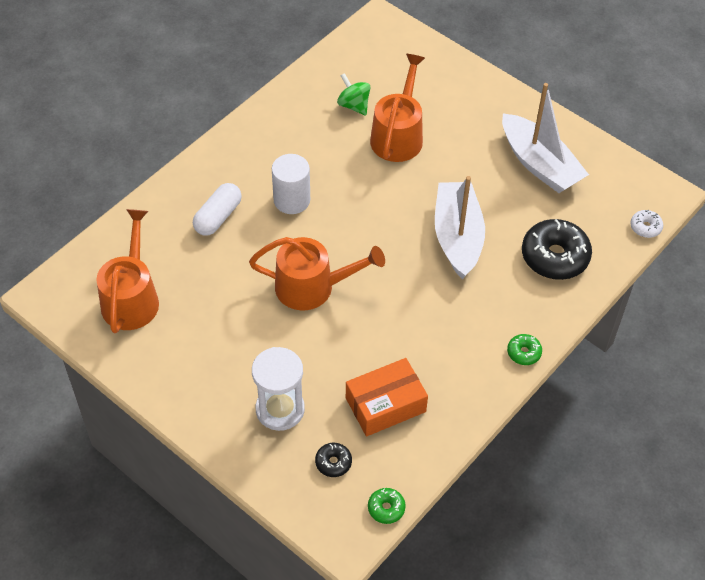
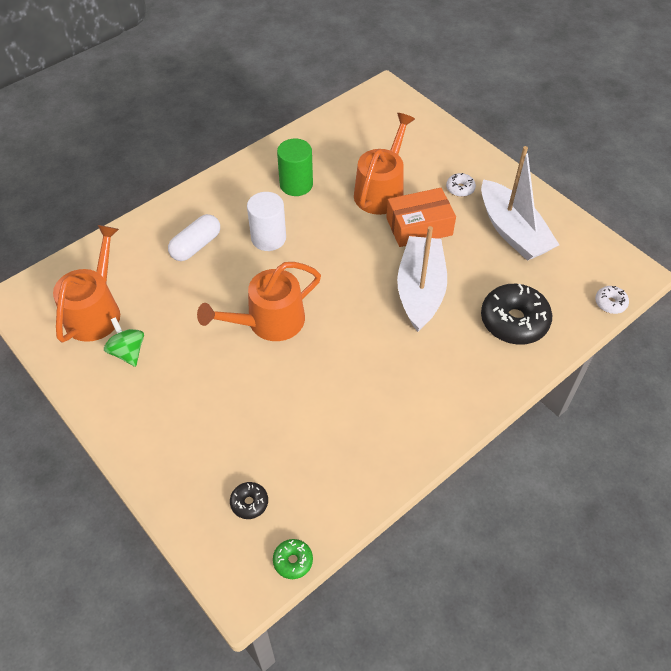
camera: 10 degrees right, 0 degrees up
orange watering can [249,237,385,310] -> orange watering can turned 135 degrees clockwise [197,262,321,341]
white hourglass [252,347,305,431] -> none
green spinning top [337,73,370,116] -> green spinning top moved to [104,317,144,367]
orange box [346,358,428,436] -> orange box moved to [386,188,456,247]
green donut [507,334,542,365] -> none
none -> green cylinder [277,139,313,196]
none -> white donut [446,173,476,197]

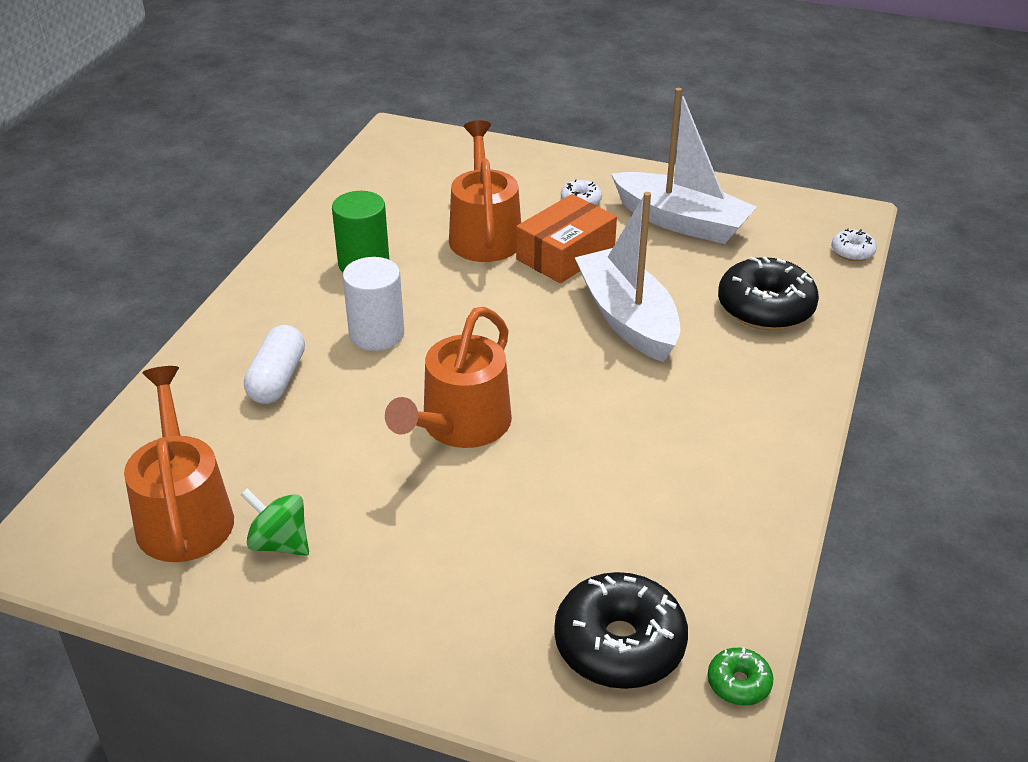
camera: 30 degrees left, 15 degrees down
black donut [230,482,268,519] -> black donut [554,572,688,689], size x2.10

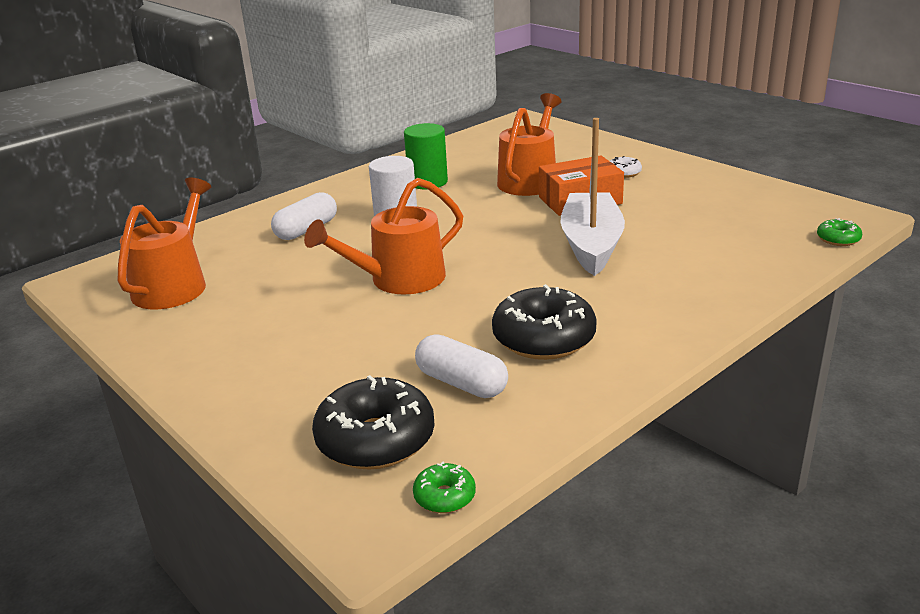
camera: 30 degrees right, 10 degrees down
green spinning top [241,488,309,556] -> none
white boat [611,88,757,244] -> none
black donut [718,256,819,330] -> black donut moved to [492,284,597,360]
white donut [831,229,877,261] -> green donut [817,218,862,246]
none -> white capsule [415,335,508,398]

